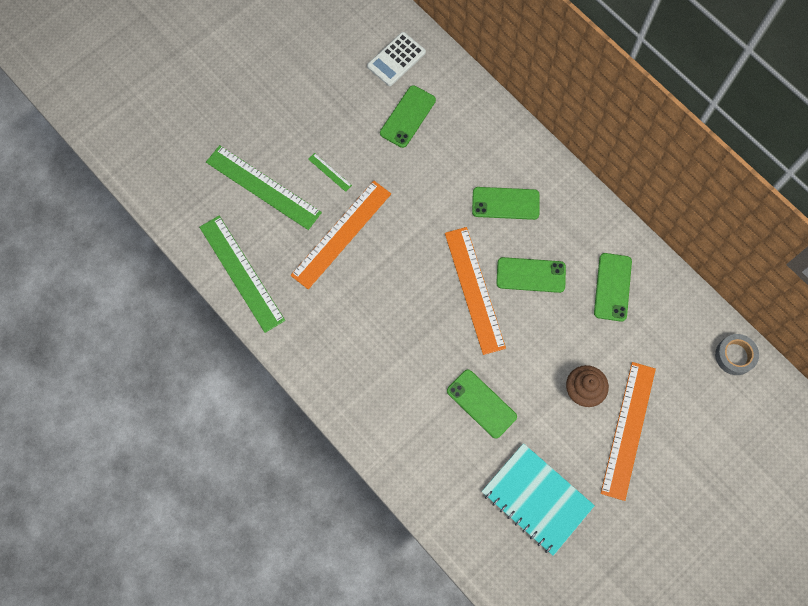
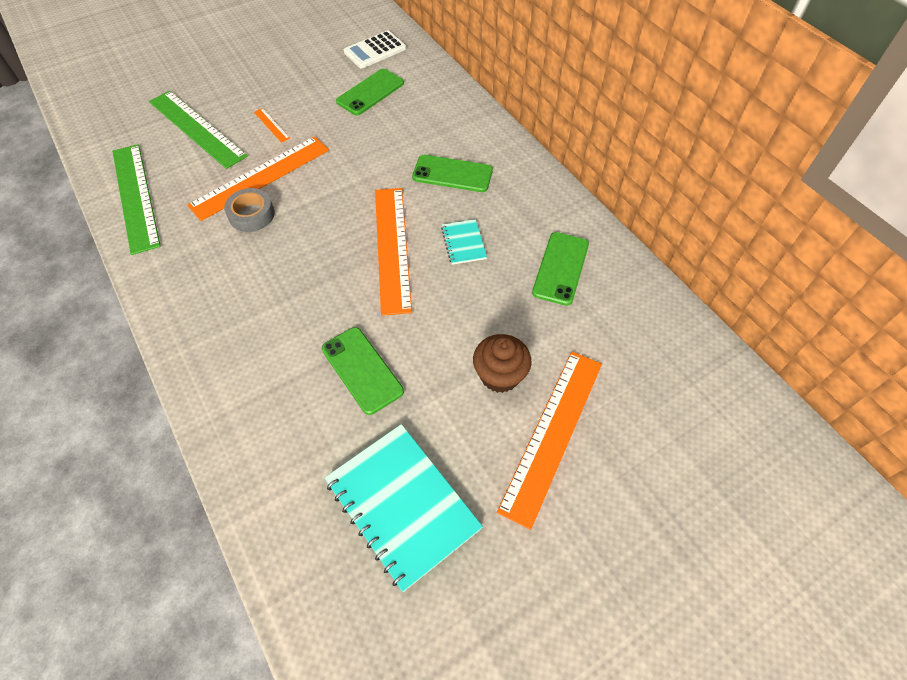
camera: 10 degrees right, 15 degrees down
green ruler [308,153,352,192] -> orange ruler [254,108,290,143]
green phone [496,257,566,293] -> turquoise notebook [441,219,487,265]
grey tape [715,334,759,375] -> grey tape moved to [224,188,275,232]

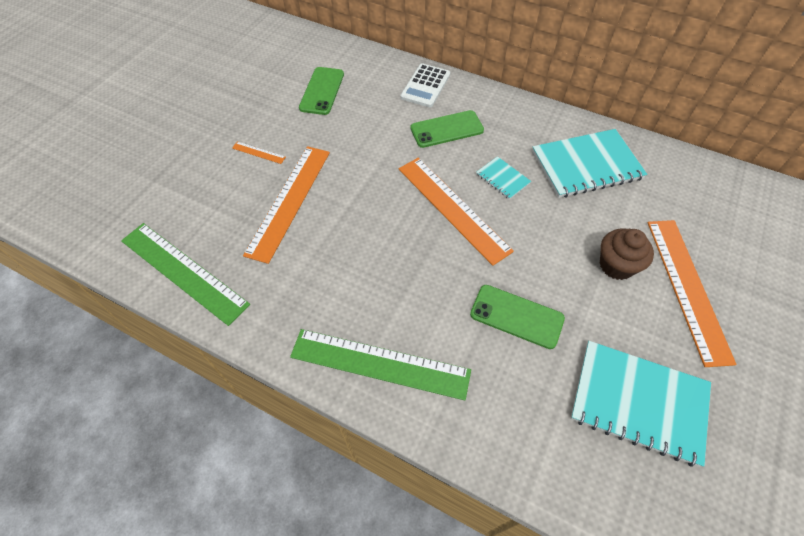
camera: 30 degrees left, 0 degrees up
green ruler [149,91,248,169] -> green ruler moved to [290,329,471,400]
grey tape [224,188,275,232] -> none
white calculator [344,30,406,69] -> white calculator moved to [400,63,450,107]
green phone [532,232,589,306] -> turquoise notebook [532,129,647,198]

